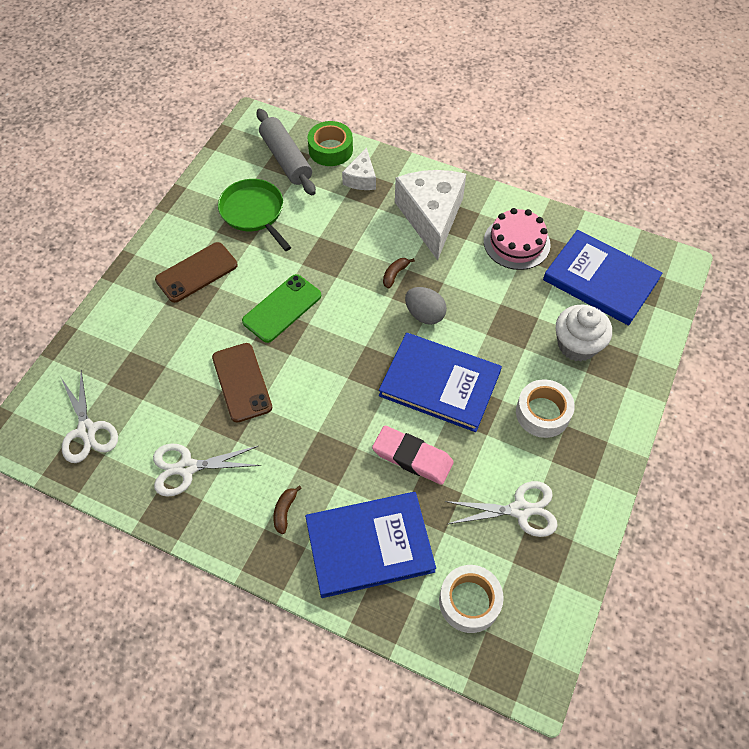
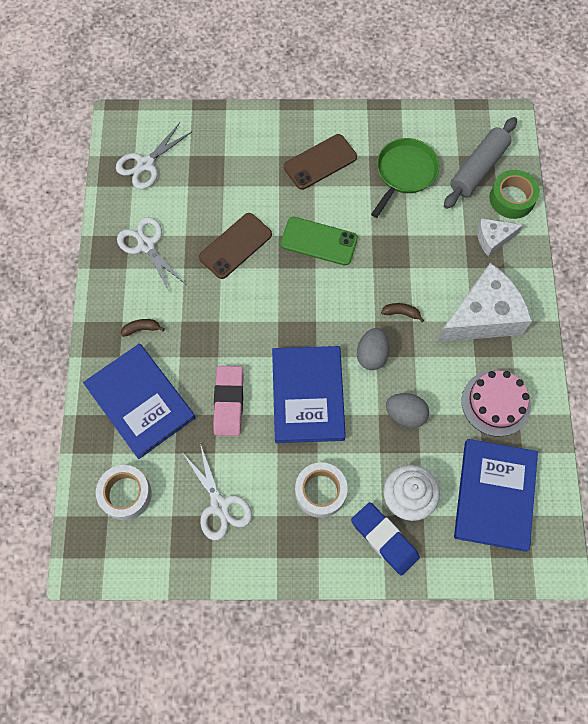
camera: 65 degrees right, 10 degrees up
brown phone [155,242,238,303] -> brown phone turned 60 degrees counterclockwise [284,134,357,190]
none -> blue eraser [351,502,420,576]
none -> grey egg [386,393,429,428]

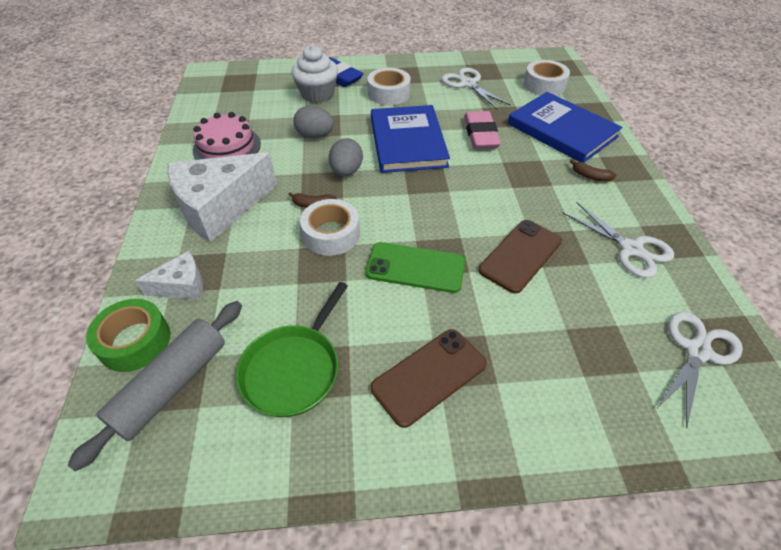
camera: 175 degrees right, 20 degrees down
brown banana [121,319,165,337] -> brown banana turned 45 degrees clockwise [570,159,616,182]
blue book [454,439,538,552] -> none
none -> white tape [300,199,360,256]

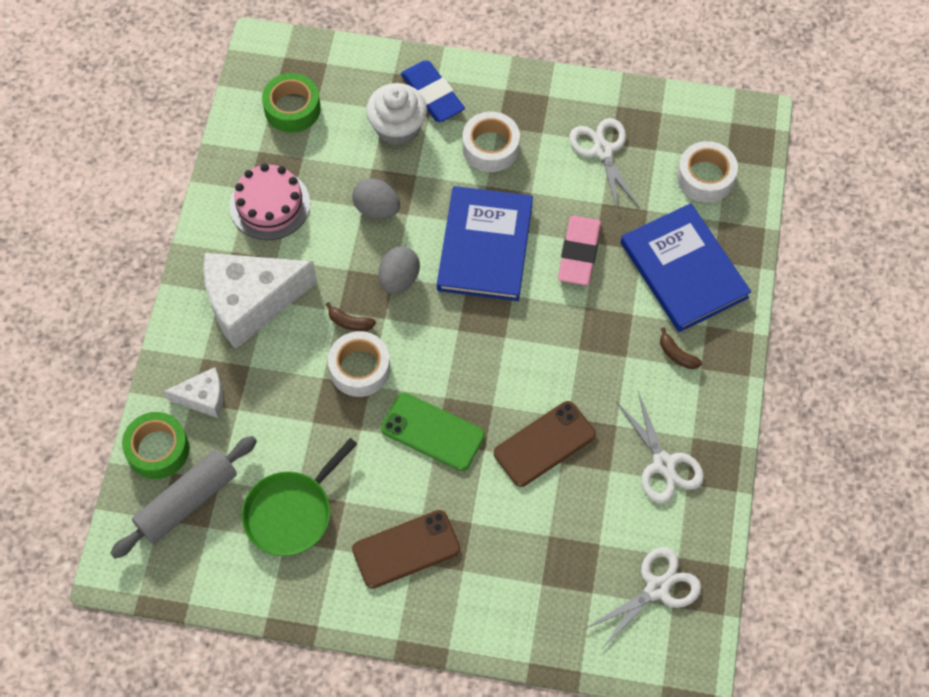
camera: 15 degrees right, 15 degrees up
none -> green tape [262,73,321,133]

